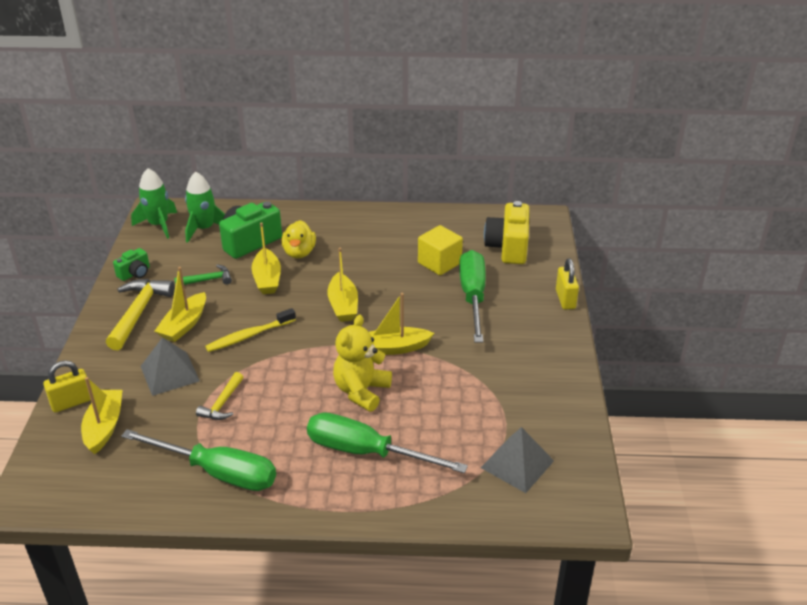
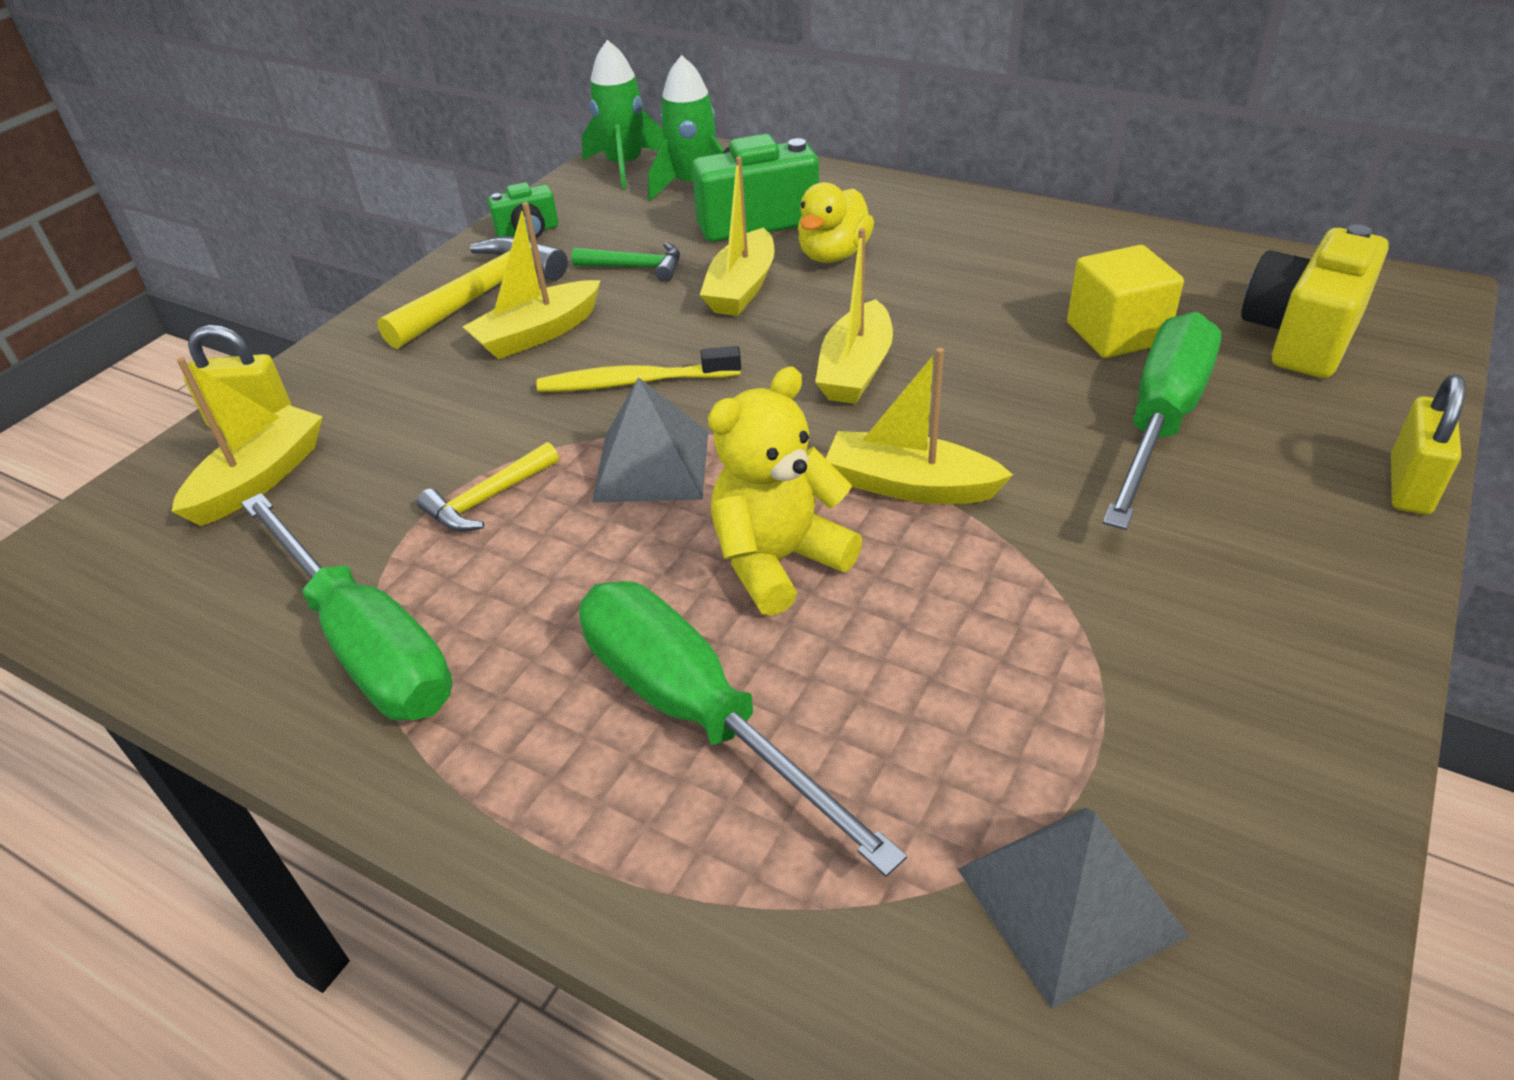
camera: 30 degrees right, 5 degrees up
grey pyramid [141,337,200,396] -> grey pyramid moved to [592,377,708,503]

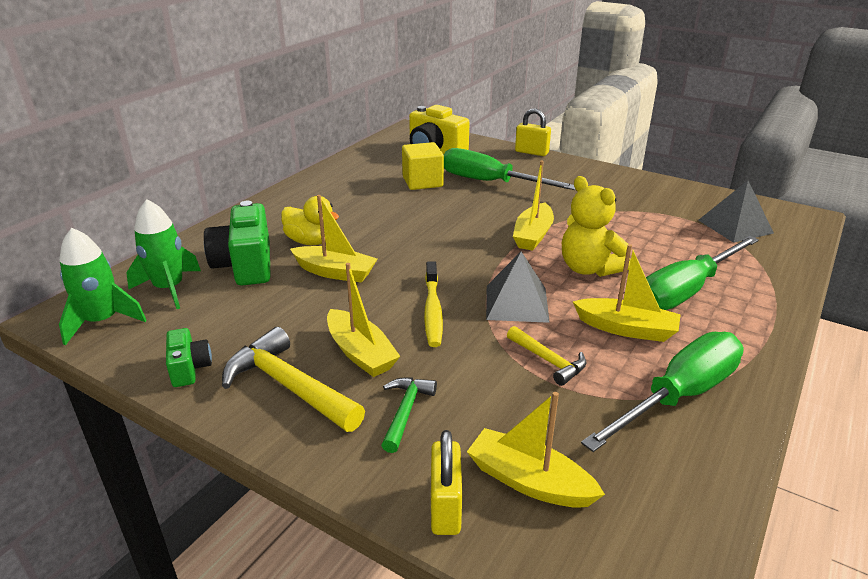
camera: 90 degrees left, 10 degrees down
green hammer [572,242,680,282] -> green hammer moved to [381,377,437,453]
yellow boat [815,228,893,404] -> yellow boat moved to [573,244,681,342]

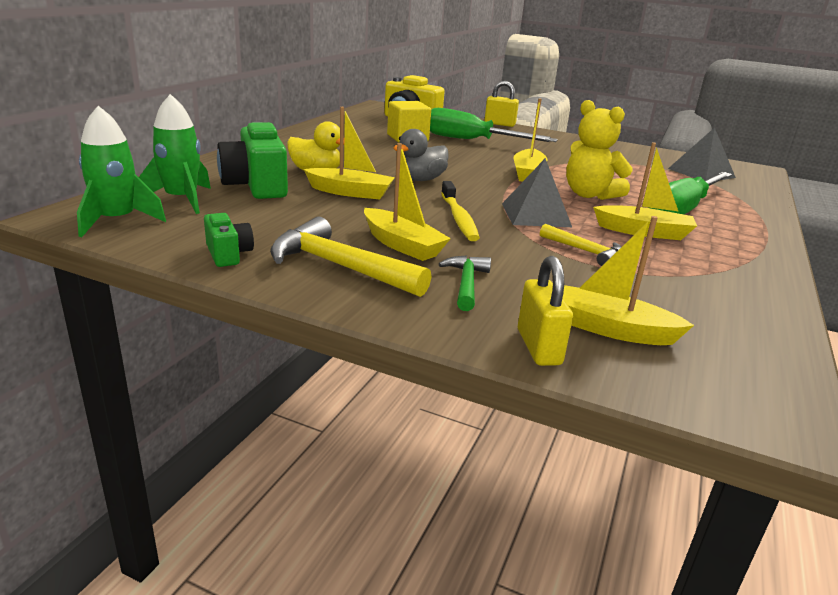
camera: 10 degrees left, 5 degrees down
green screwdriver [581,332,744,452] -> none
none -> grey duck [393,129,449,181]

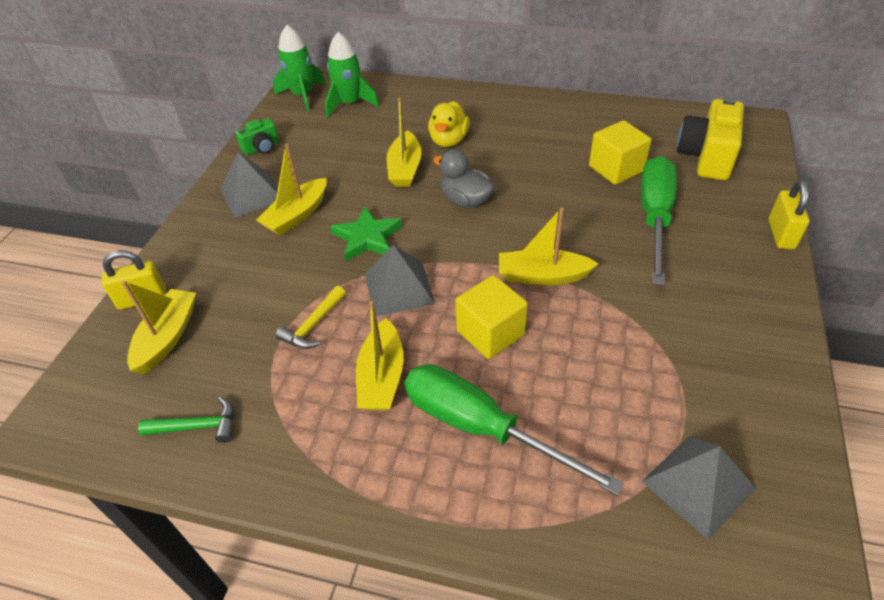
camera: 85 degrees right, 20 degrees up
green camera [217,122,288,199] -> none
yellow hammer [270,217,431,297] -> grey pyramid [221,152,278,218]
green hammer [439,255,491,311] -> green hammer moved to [138,397,234,443]
yellow toothbrush [441,181,480,241] -> green star [330,206,402,261]
yellow teddy bear [566,100,633,200] -> yellow cube [456,275,528,359]

